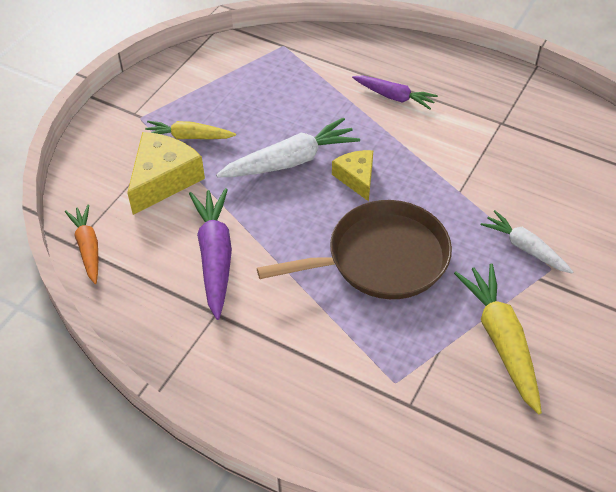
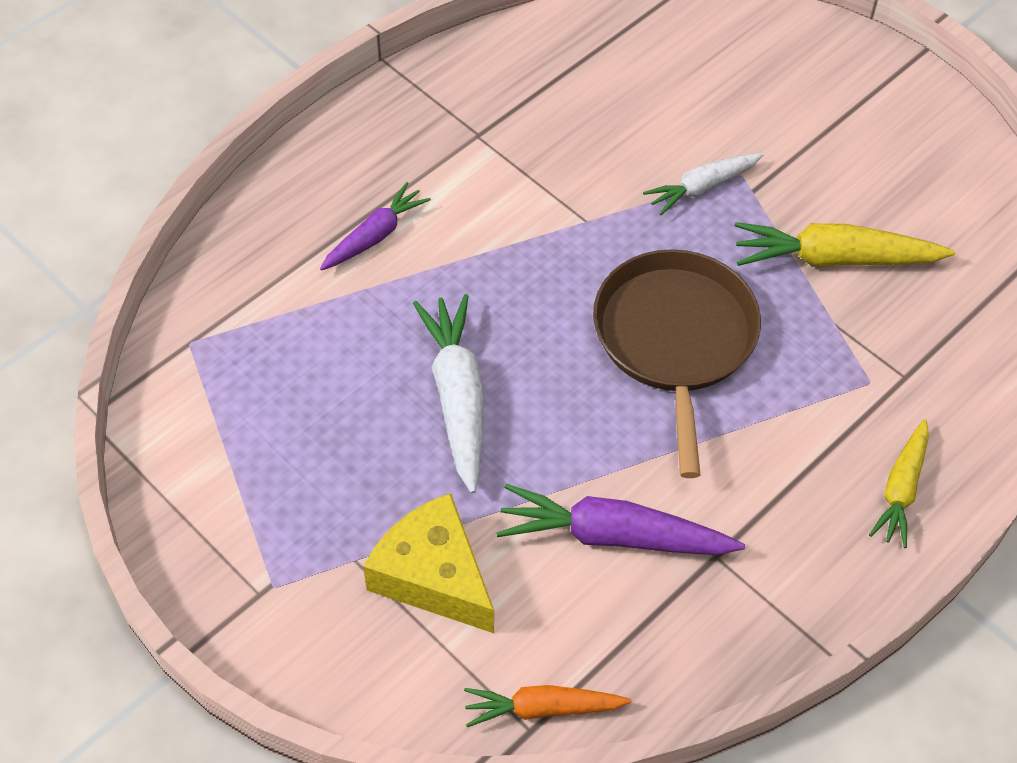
camera: 75 degrees left, 5 degrees up
yellow carrot [145,121,236,139] -> yellow carrot moved to [869,419,929,548]
yellow cheese [332,150,373,201] -> none

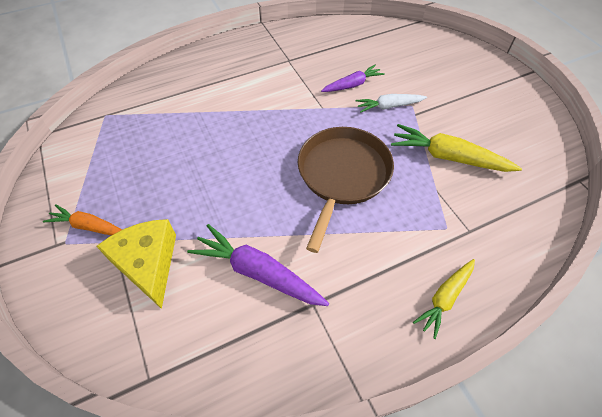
camera: 20 degrees right, 0 degrees up
purple carrot [320,182,431,271] -> purple carrot moved to [321,65,385,92]
white carrot [413,294,483,494] -> none
orange carrot [464,685,632,727] -> orange carrot moved to [43,204,122,236]

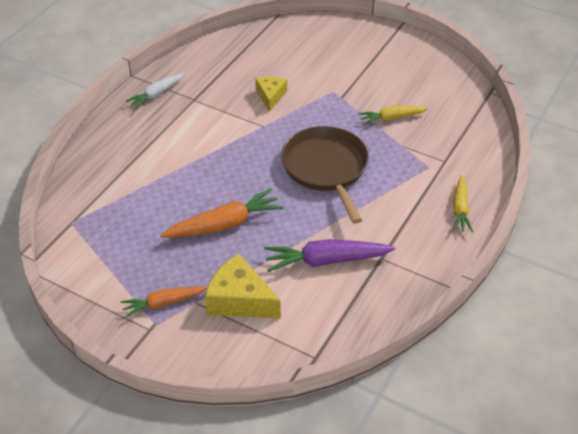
camera: 35 degrees left, 10 degrees down
purple carrot [321,65,385,92] -> yellow cheese [255,77,287,112]
white carrot [356,94,427,113] -> white carrot moved to [126,73,184,109]
yellow carrot [391,124,522,172] -> yellow carrot [358,106,429,125], size x0.64
none -> orange carrot [160,188,284,238]

